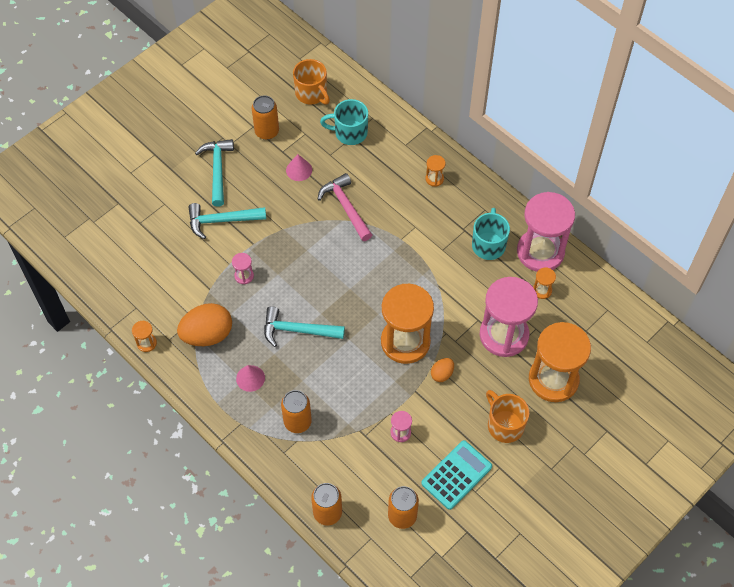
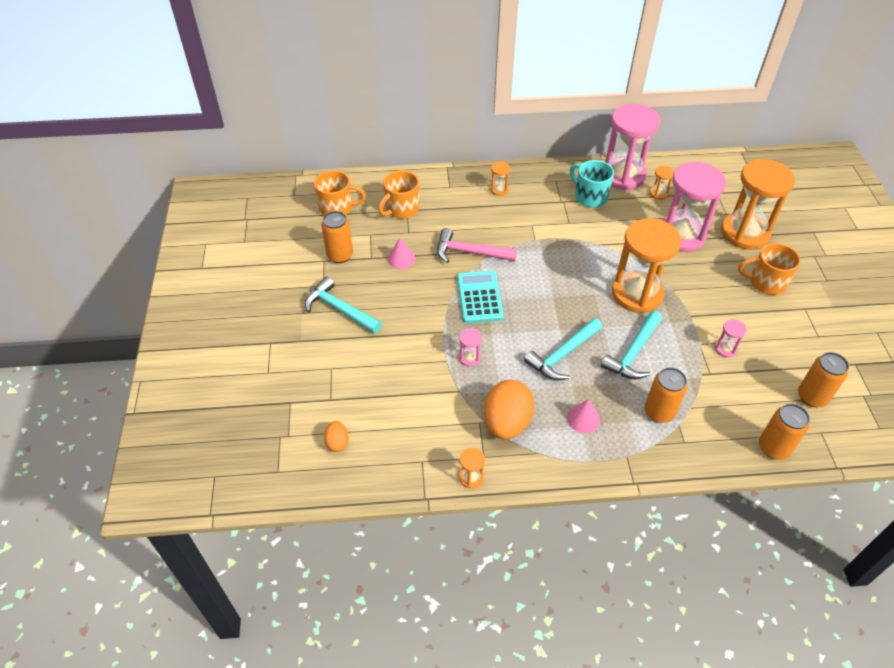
camera: 50 degrees left, 10 degrees down
turquoise hammer [188,203,266,239] -> turquoise hammer moved to [601,311,662,379]
turquoise mug [320,99,368,145] -> orange mug [378,170,419,218]
turquoise calculator [421,440,492,510] -> turquoise calculator moved to [457,271,504,323]
orange egg [431,358,454,382] -> orange egg moved to [324,421,349,452]

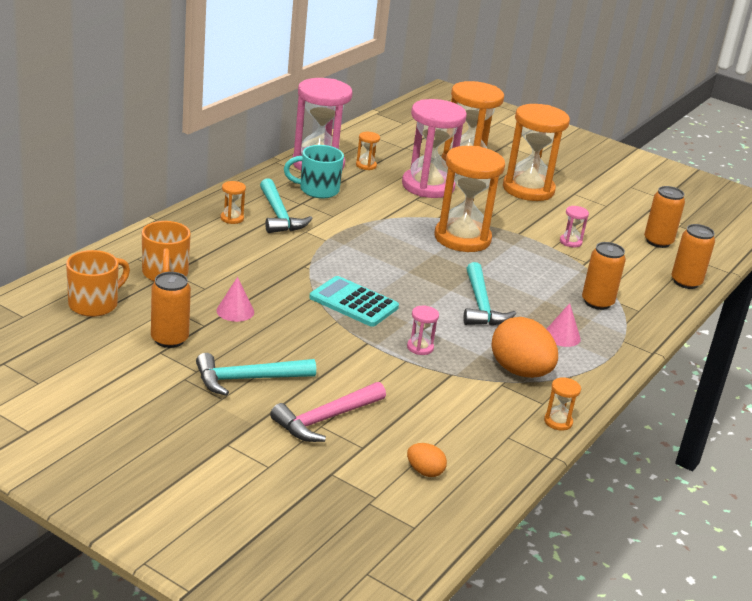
camera: 55 degrees left, 20 degrees down
pink hammer [437,228,517,263] -> pink hammer moved to [270,382,386,442]
turquoise hammer [601,311,662,379] -> turquoise hammer moved to [260,178,313,233]
orange mug [738,243,801,295] -> orange hourglass [503,104,570,201]

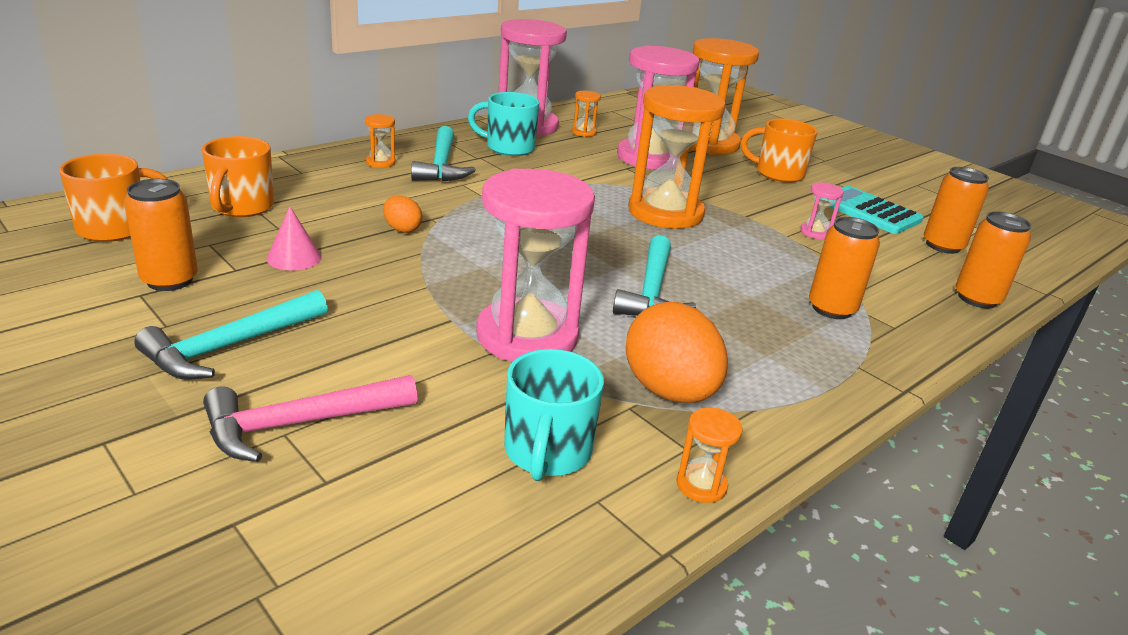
camera: 15 degrees right, 0 degrees up
turquoise hammer [196,353,316,396] -> turquoise hammer turned 45 degrees counterclockwise [134,290,328,380]
turquoise calculator [309,276,399,327] -> turquoise calculator moved to [830,186,923,234]
pink hourglass [407,306,439,355] -> pink hourglass [476,169,595,362], size x2.49
orange egg [407,443,447,477] -> orange egg moved to [383,196,423,233]
orange hourglass [503,104,570,201] -> orange mug [741,119,817,183]
pink cone [547,303,581,347] -> none
none -> turquoise mug [504,349,604,481]

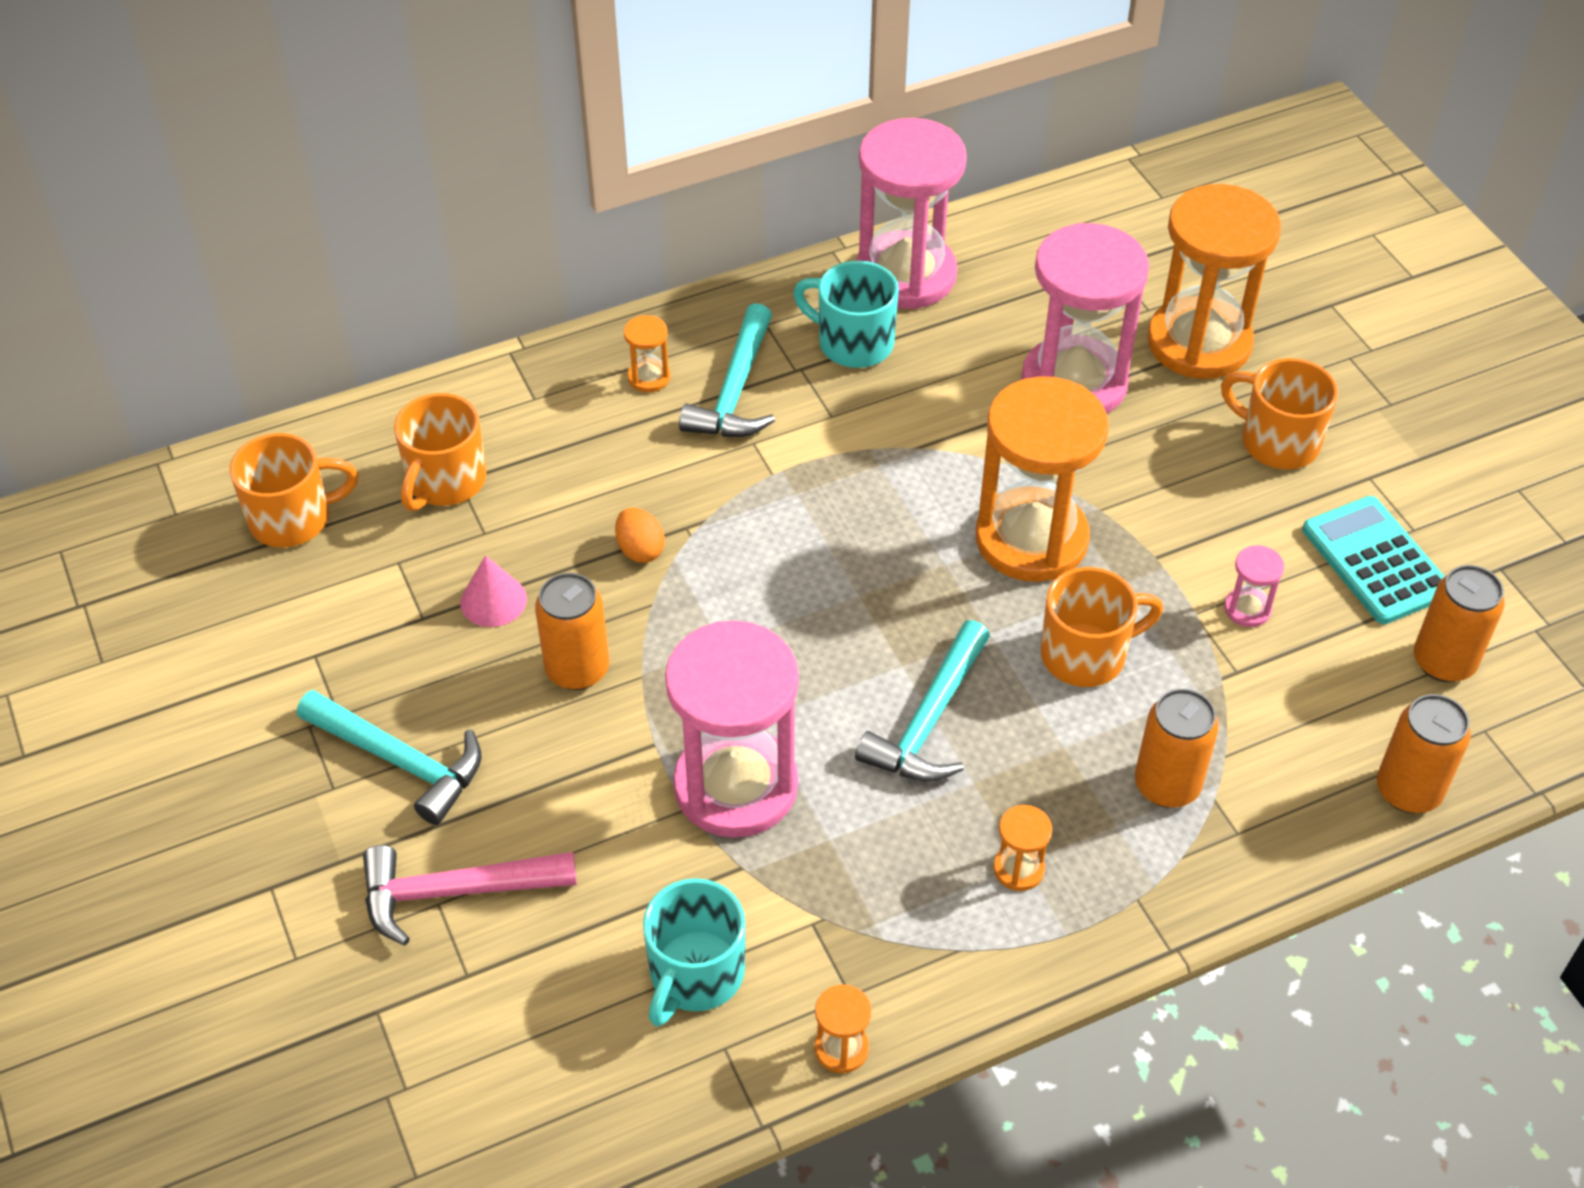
camera: 20 degrees right, 20 degrees up
orange can [124,179,198,291] -> orange can moved to [535,573,609,690]
turquoise hammer [134,290,328,380] -> turquoise hammer turned 120 degrees counterclockwise [297,690,482,825]
orange hourglass [572,91,601,137] -> orange hourglass moved to [993,805,1052,891]
orange egg [625,302,728,403] -> none
none -> orange mug [1040,567,1163,687]

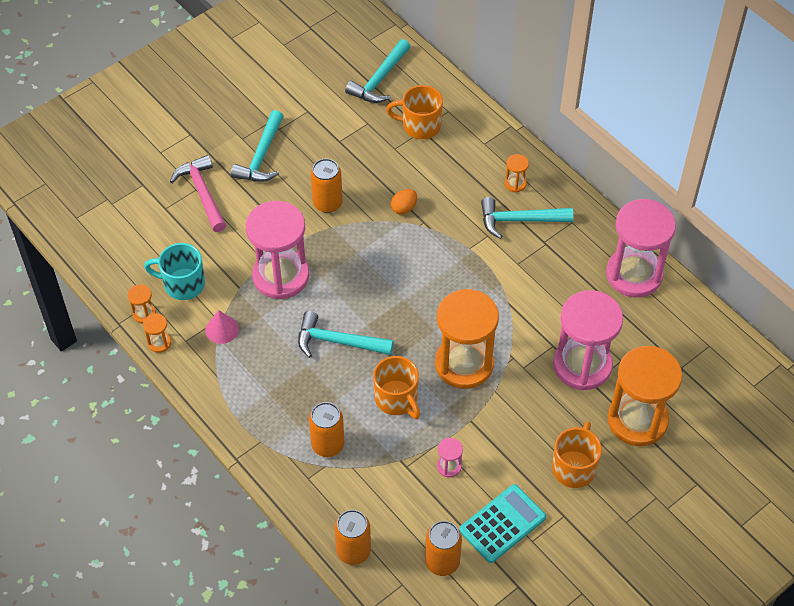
camera: 75 degrees right, 5 degrees up
orange mug [230,433,358,547] -> turquoise hammer [345,39,410,103]
pink cone [460,555,527,627] -> pink cone moved to [205,310,239,344]
turquoise mug [793,260,899,368] -> none
orange hourglass [993,805,1052,891] -> orange hourglass moved to [128,284,156,323]

